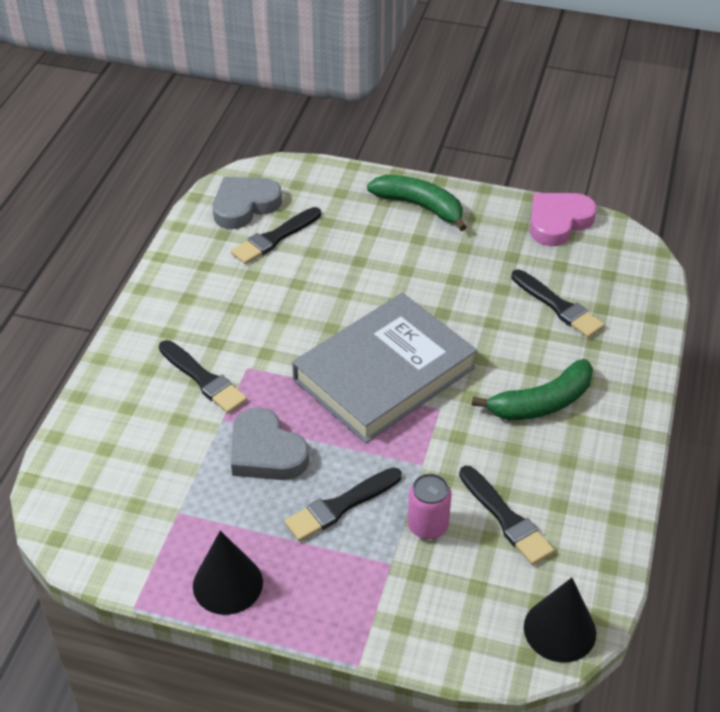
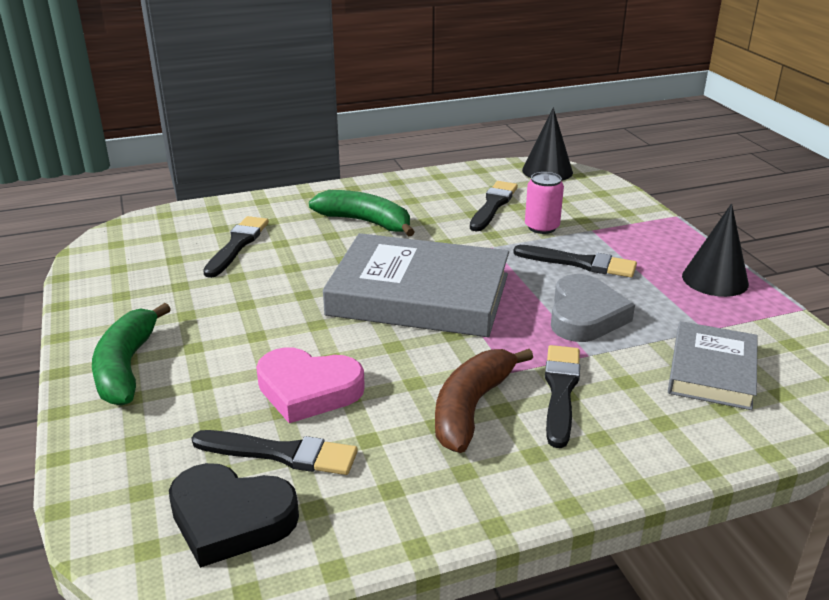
camera: 125 degrees left, 15 degrees down
grey heart [213,177,282,229] -> black heart [169,463,299,568]
pink heart [530,193,597,246] -> pink heart moved to [256,347,365,423]
none -> brown banana [435,349,533,453]
none -> grey book [668,321,758,410]

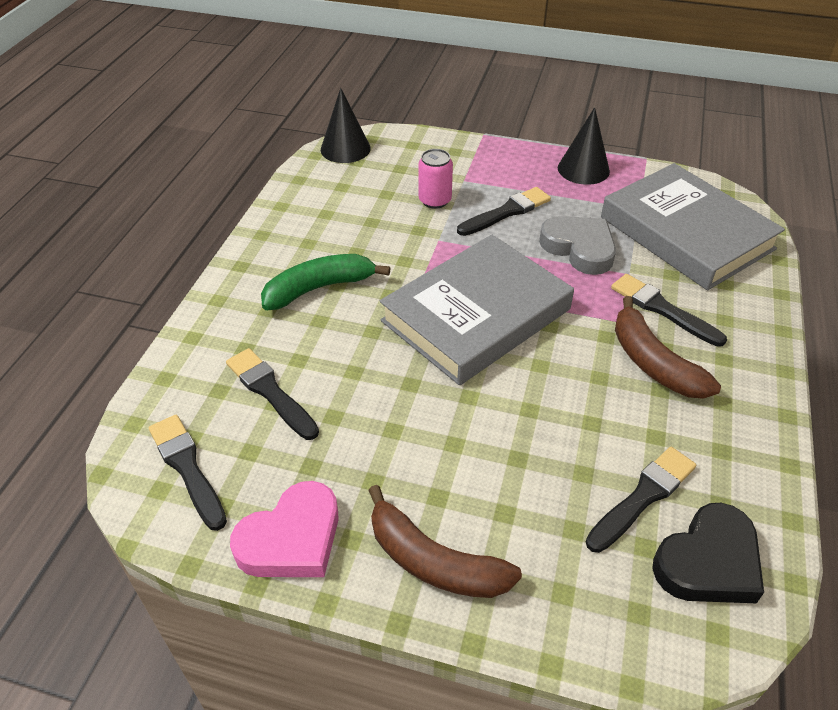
camera: 55 degrees left, 15 degrees up
green banana [92,303,171,406] -> brown banana [368,485,522,598]
pink heart [256,347,365,423] -> pink heart moved to [230,481,339,577]
black brush [470,181,518,231] -> black brush moved to [149,415,227,531]
grey book [668,321,758,410] -> grey book [601,163,785,290], size x1.76

